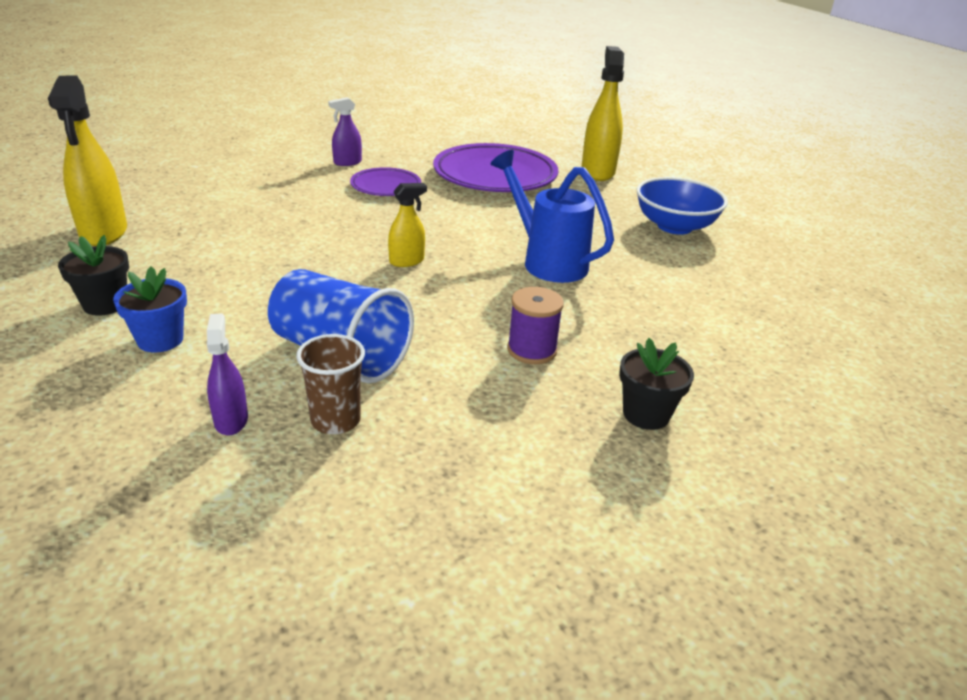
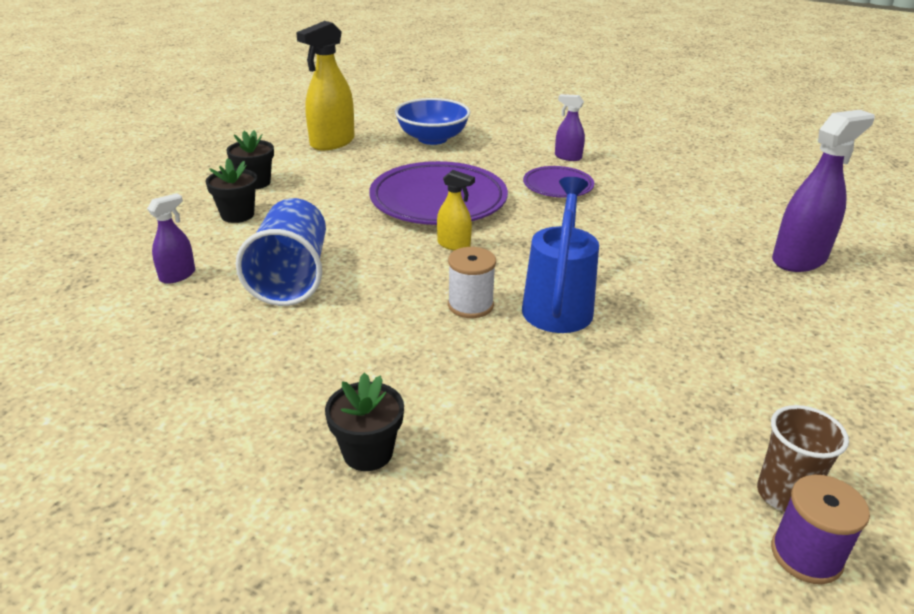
camera: 55 degrees right, 0 degrees up
blue flower pot [113,267,187,353] -> black flower pot [206,158,258,223]
brown cup [296,334,365,434] -> brown cup moved to [757,405,849,512]
purple plate [433,143,558,192] -> purple plate moved to [369,161,508,225]
purple spool [507,287,564,364] -> purple spool moved to [771,475,870,584]
yellow spray bottle [581,46,624,181] -> purple spray bottle [772,110,875,272]
blue bowl [637,177,728,235] -> blue bowl moved to [395,98,471,145]
none -> white spool [448,247,496,318]

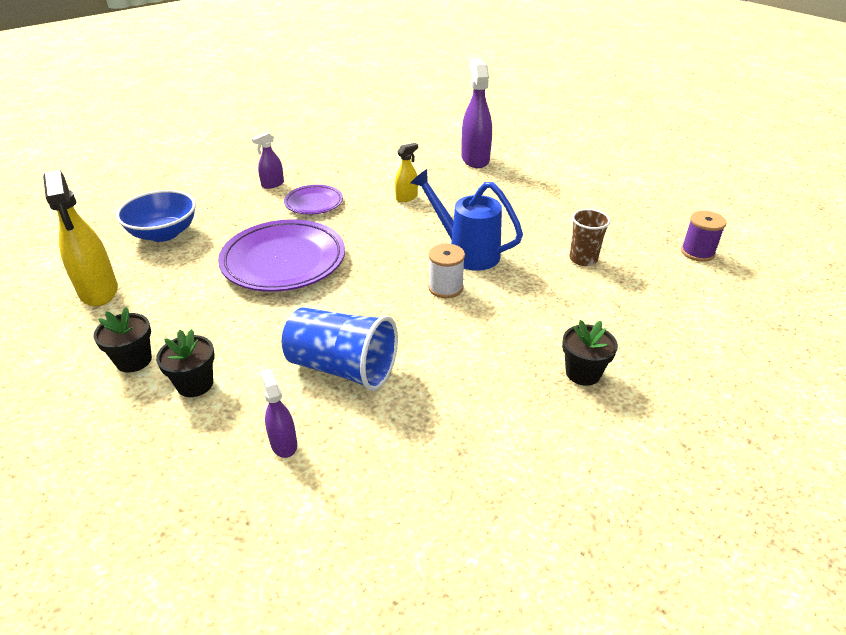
camera: 65 degrees left, 5 degrees up
yellow spray bottle [437,170,475,250] -> yellow spray bottle moved to [395,143,418,202]
brown cup [757,405,849,512] -> brown cup moved to [569,209,611,266]

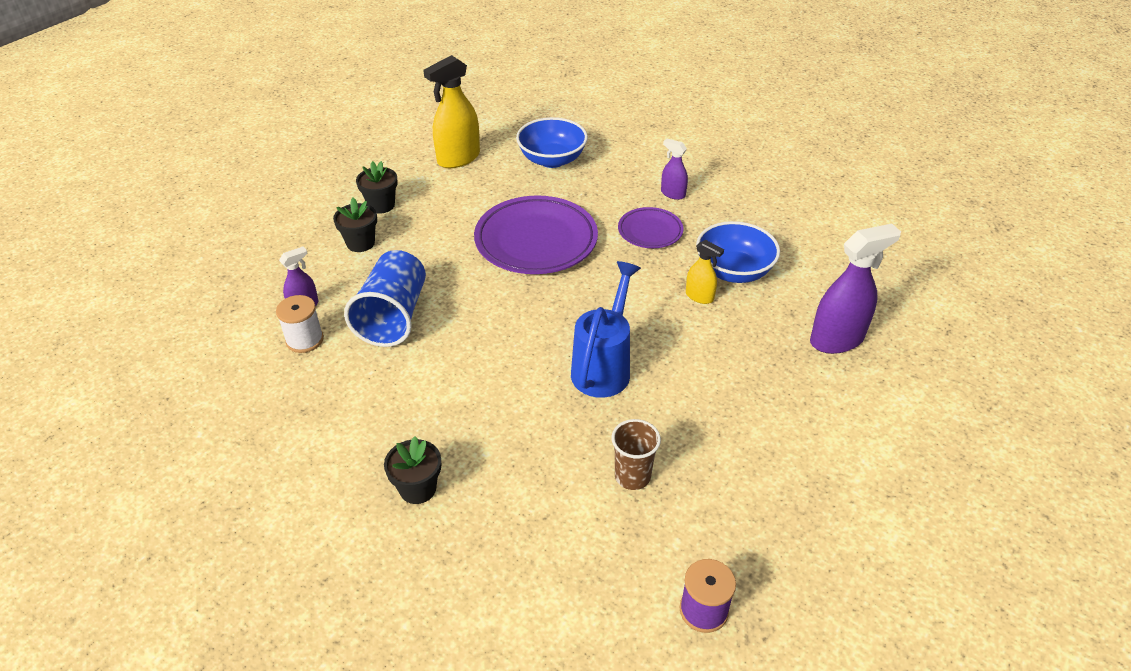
camera: 75 degrees right, 5 degrees up
white spool [428,244,465,298] -> white spool moved to [276,295,324,353]
none -> blue bowl [696,221,780,283]

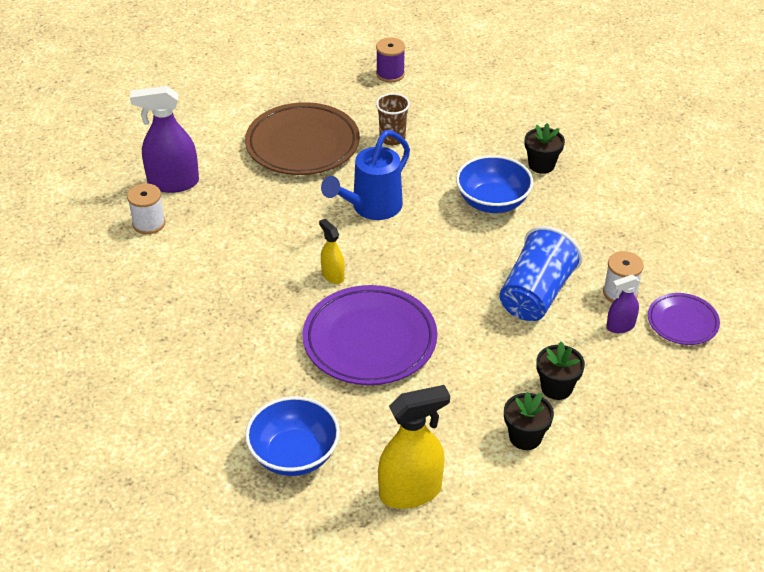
camera: 160 degrees left, 0 degrees up
purple plate [618,207,683,248] -> purple plate moved to [648,293,720,345]
purple spray bottle [661,139,688,200] -> none
yellow spray bottle [686,240,724,304] -> yellow spray bottle moved to [319,219,345,284]
blue bowl [696,221,780,283] -> blue bowl moved to [456,155,534,213]
none -> white spool [127,183,165,234]
none -> brown plate [245,102,360,175]

